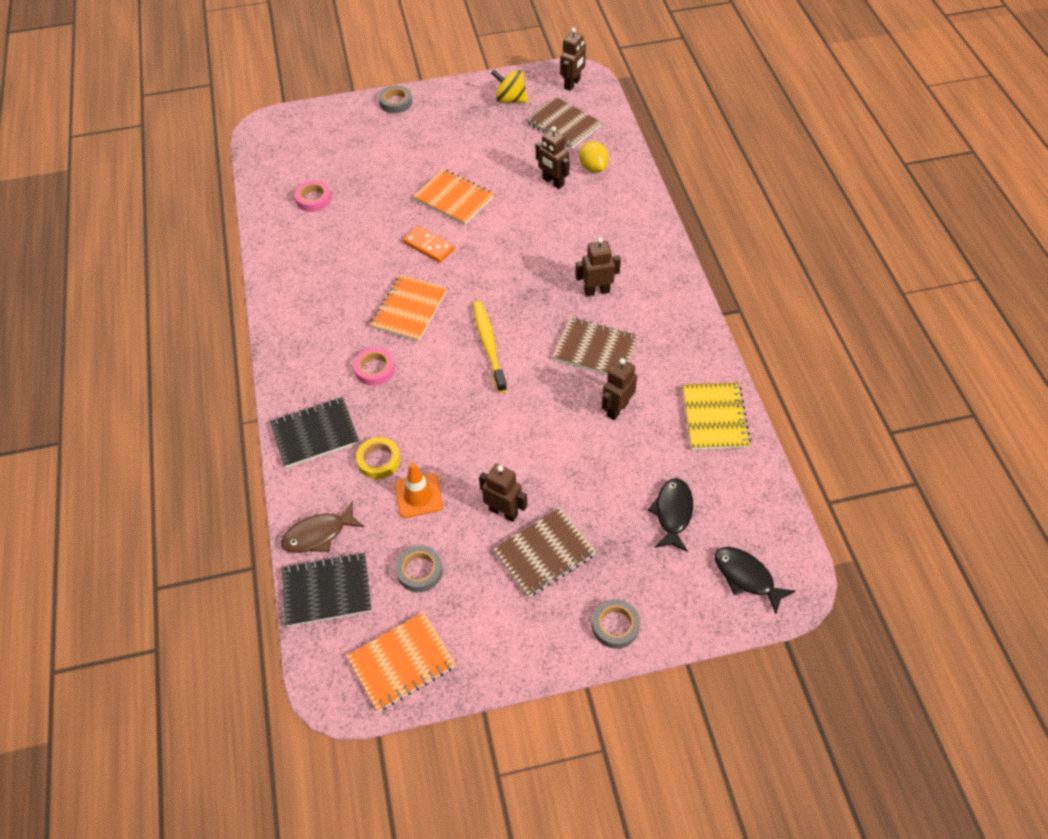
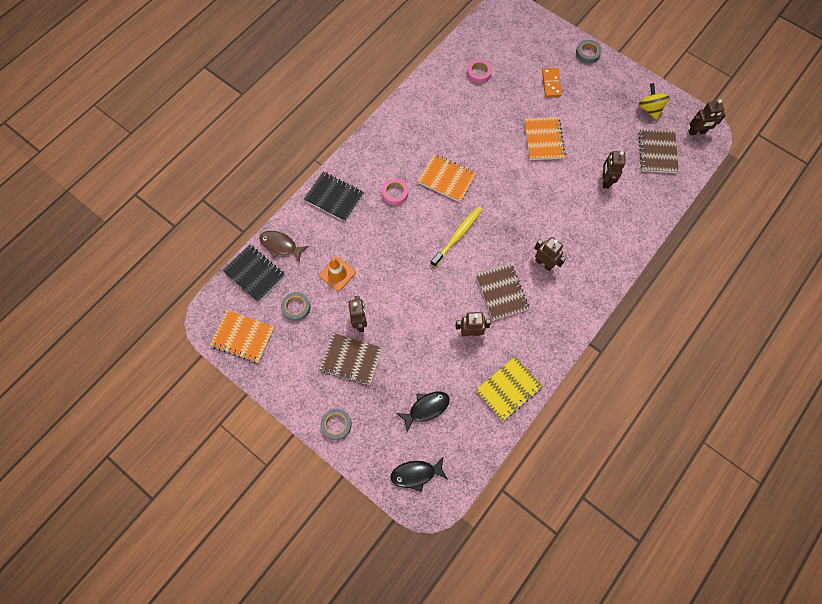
camera: 50 degrees right, 15 degrees up
yellow tape [356,437,400,479] -> none
orange notebook [370,275,447,342] -> orange notebook turned 45 degrees clockwise [418,154,476,202]
orange domino [403,226,455,263] -> orange domino moved to [542,68,562,97]
yellow lemon [579,141,609,173] -> none
black fish [715,547,796,614] -> black fish turned 105 degrees counterclockwise [390,458,448,492]

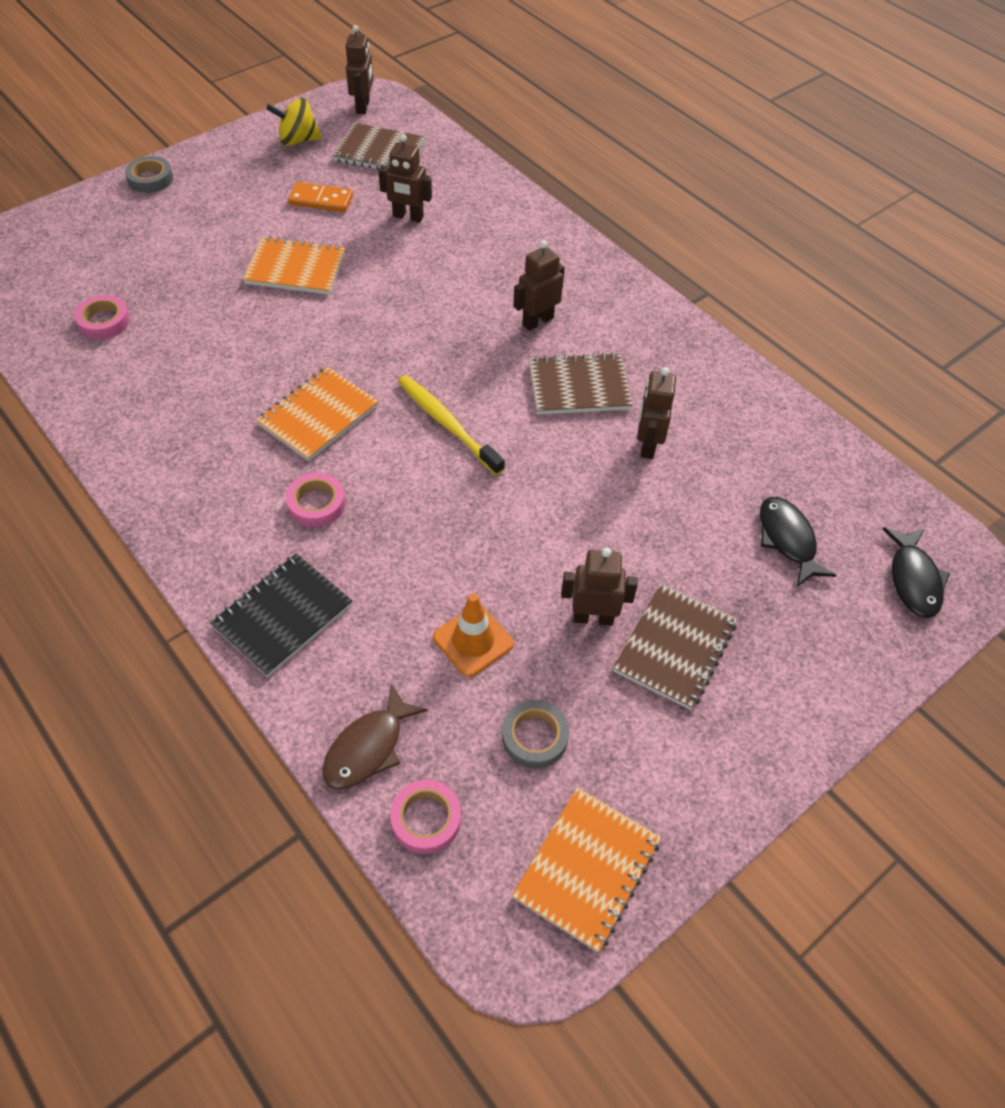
camera: 80 degrees left, 15 degrees down
black notebook [222,244,285,302] -> pink tape [390,780,461,854]
grey tape [321,409,352,440] -> none
yellow notebook [476,356,543,421] -> none
orange domino [542,68,562,97] -> orange domino moved to [288,182,353,212]

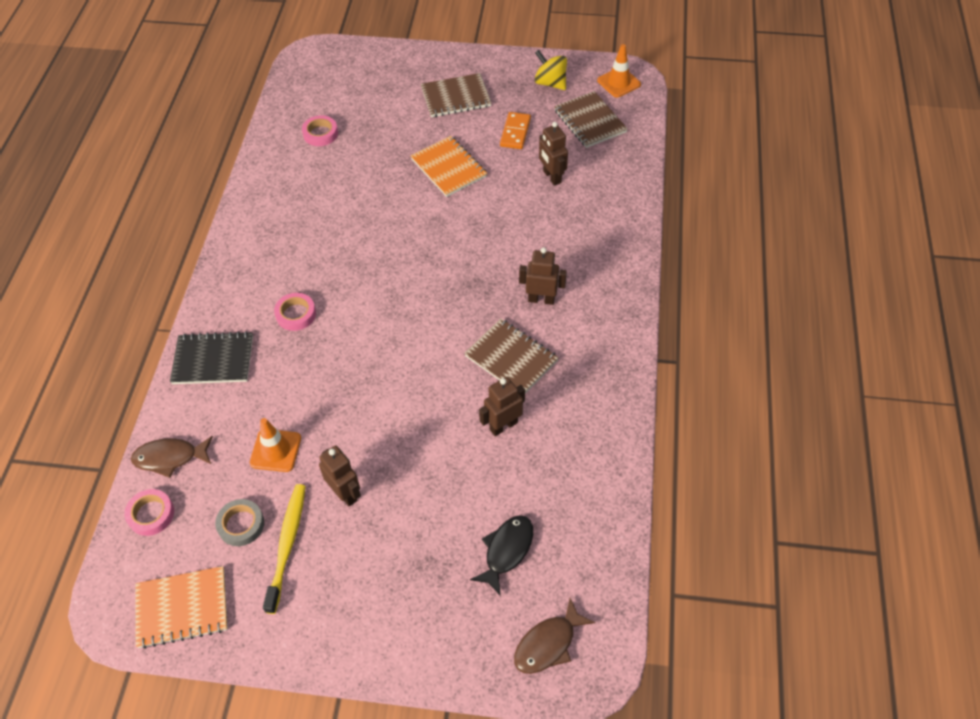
camera: 50 degrees right, 0 degrees up
grey tape [125,156,173,193] -> none
orange notebook [256,367,379,461] -> none
orange domino [288,182,353,212] -> orange domino turned 45 degrees clockwise [500,112,531,149]
brown robot [346,25,373,114] -> orange traffic cone [597,44,641,97]
yellow toothbrush [398,375,505,475] -> yellow toothbrush moved to [263,484,306,614]
brown notebook [613,583,737,710] -> brown notebook moved to [421,73,491,117]
black fish [883,527,950,618] -> brown fish [514,598,595,674]

